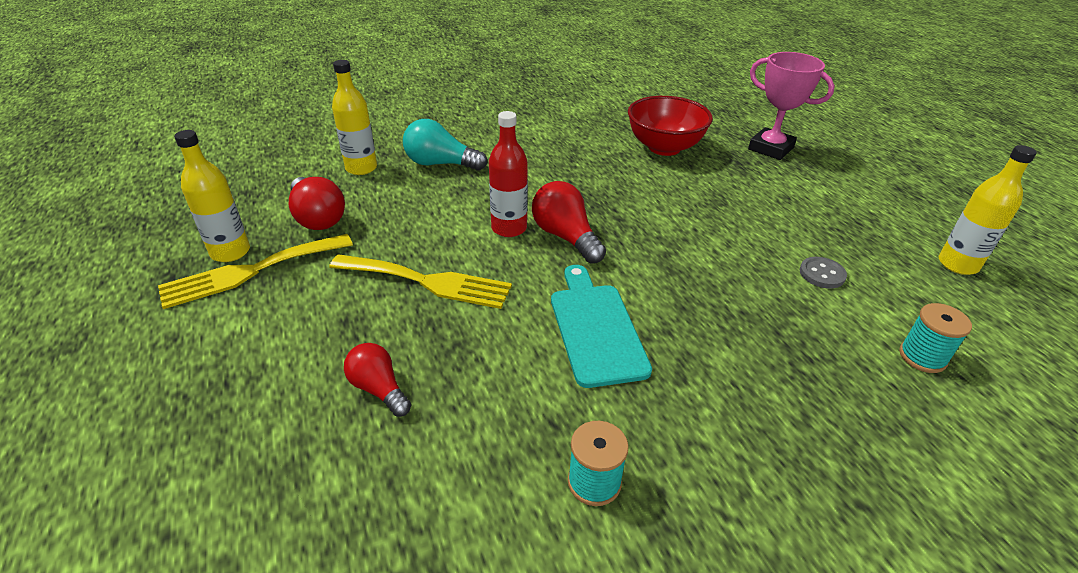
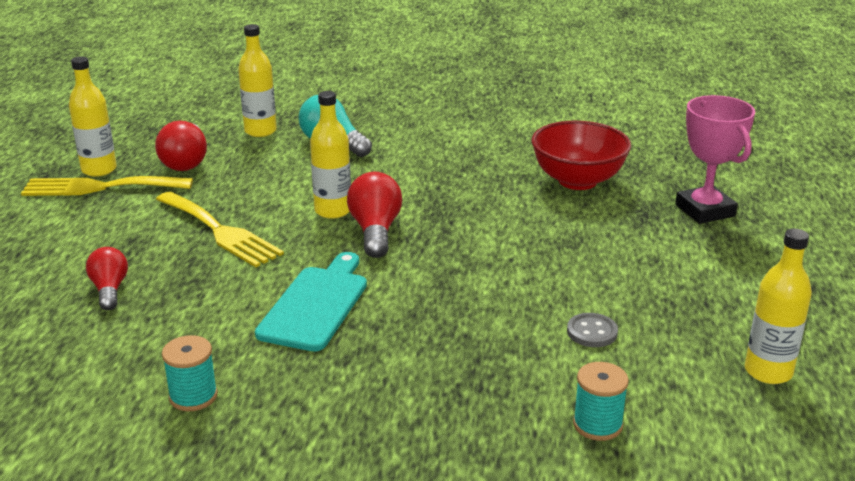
camera: 30 degrees right, 10 degrees down
red bottle [489,111,528,237] -> yellow bottle [310,91,351,219]

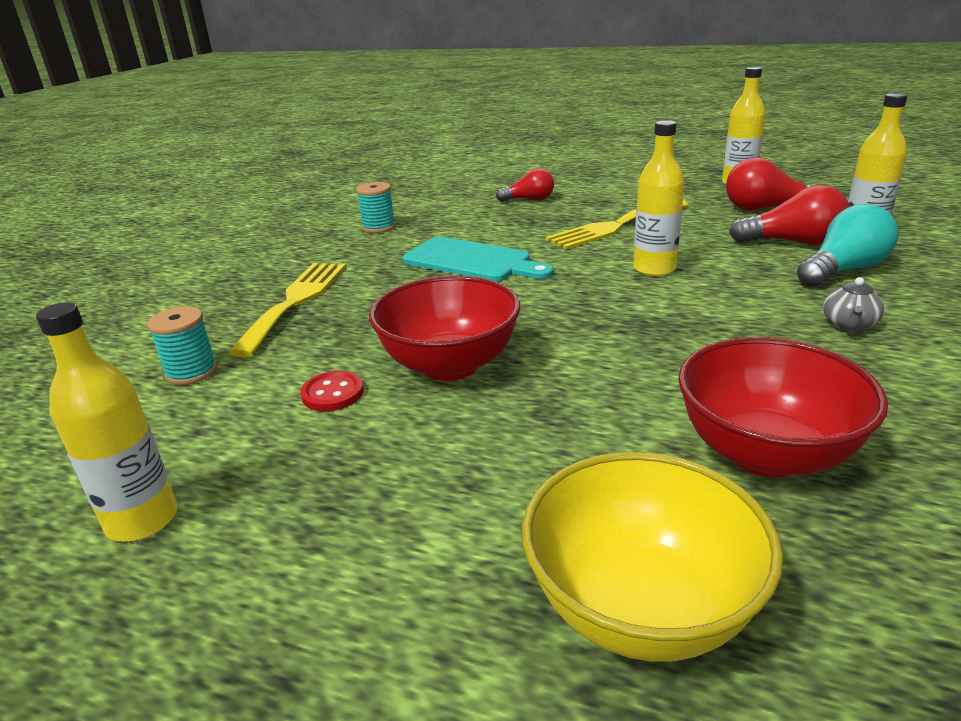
camera: 105 degrees right, 0 degrees up
yellow fork [21,176,193,196] -> yellow fork moved to [228,263,346,358]
red light bulb [347,172,402,258] -> red light bulb moved to [729,185,850,245]
grey button [567,313,618,347] -> red button [300,371,364,411]
pink trophy [675,95,755,224] -> yellow bowl [522,452,783,662]
none -> red bowl [369,276,520,381]
none -> grey teapot [823,277,884,332]

